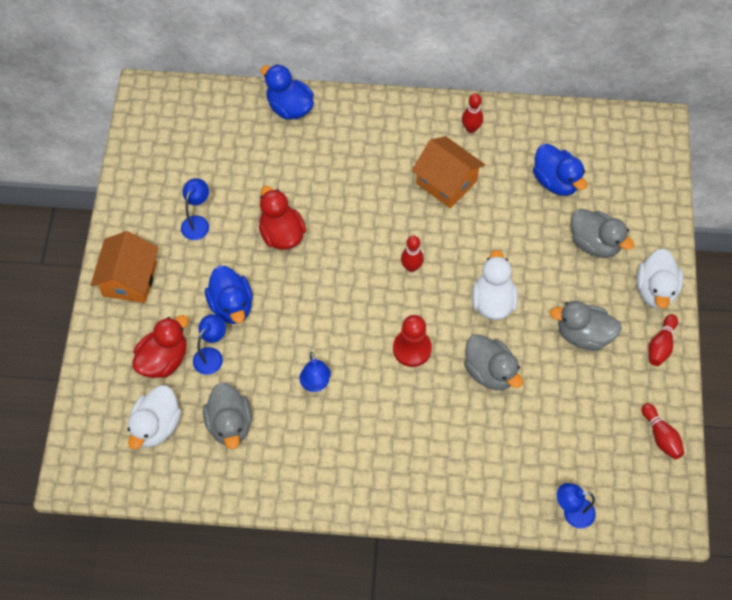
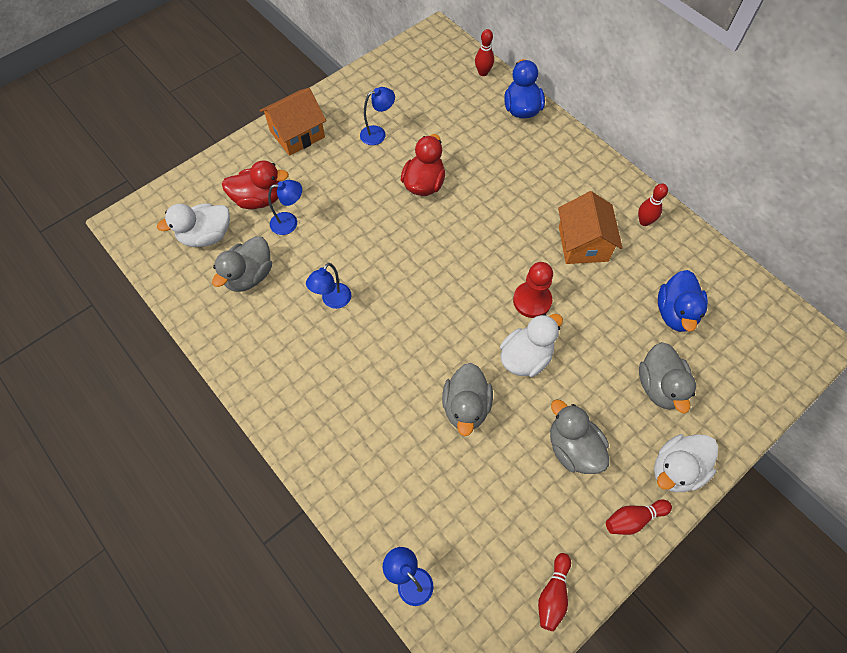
camera: 45 degrees right, 0 degrees up
blue duck [205,266,253,324] -> none
red pawn [393,315,432,367] -> red pawn moved to [513,262,553,318]
red bowling pin [401,236,424,272] -> red bowling pin moved to [475,29,494,76]

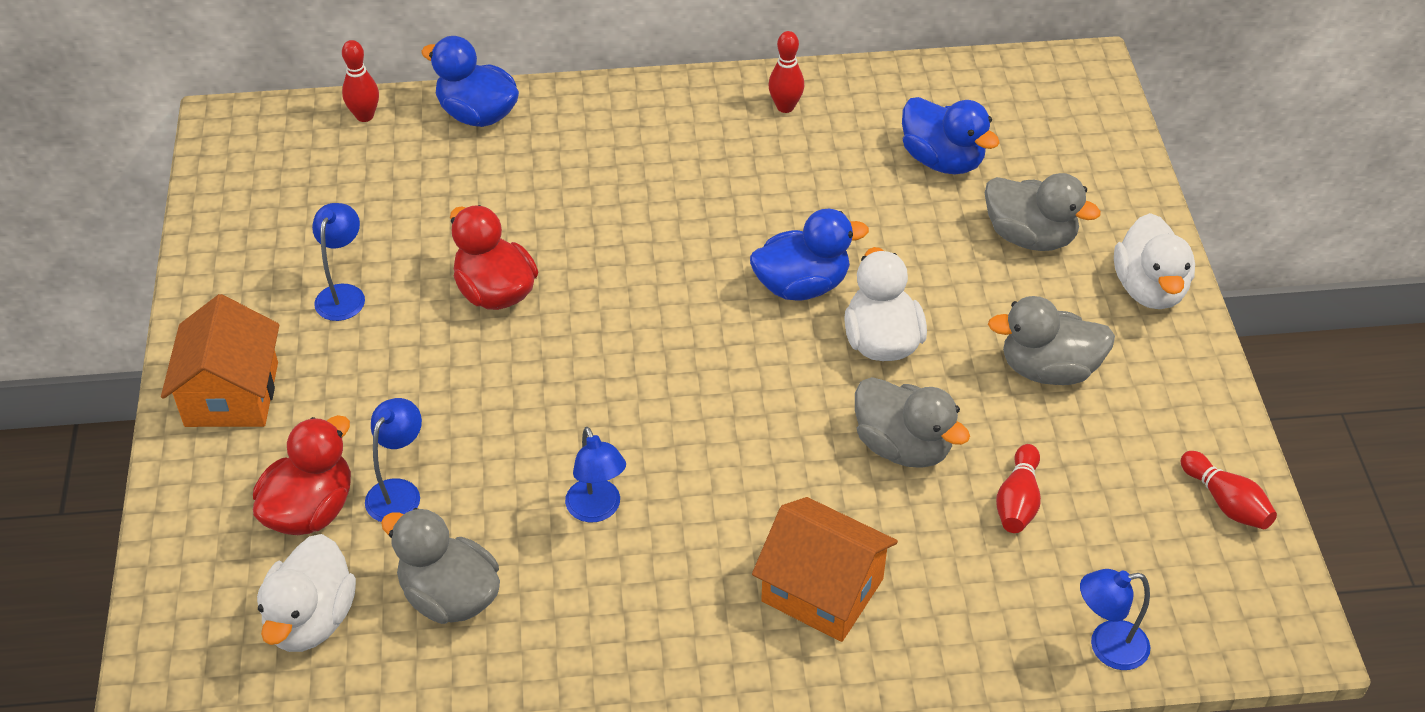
camera: 55 degrees left, 15 degrees down
grey duck [212,236,272,292] -> grey duck turned 150 degrees clockwise [381,508,500,624]
red pawn [513,262,553,318] -> blue duck [750,209,869,301]
orange house [558,191,623,264] -> orange house moved to [752,497,898,642]
red bowling pin [606,500,672,535] -> red bowling pin moved to [996,444,1041,533]

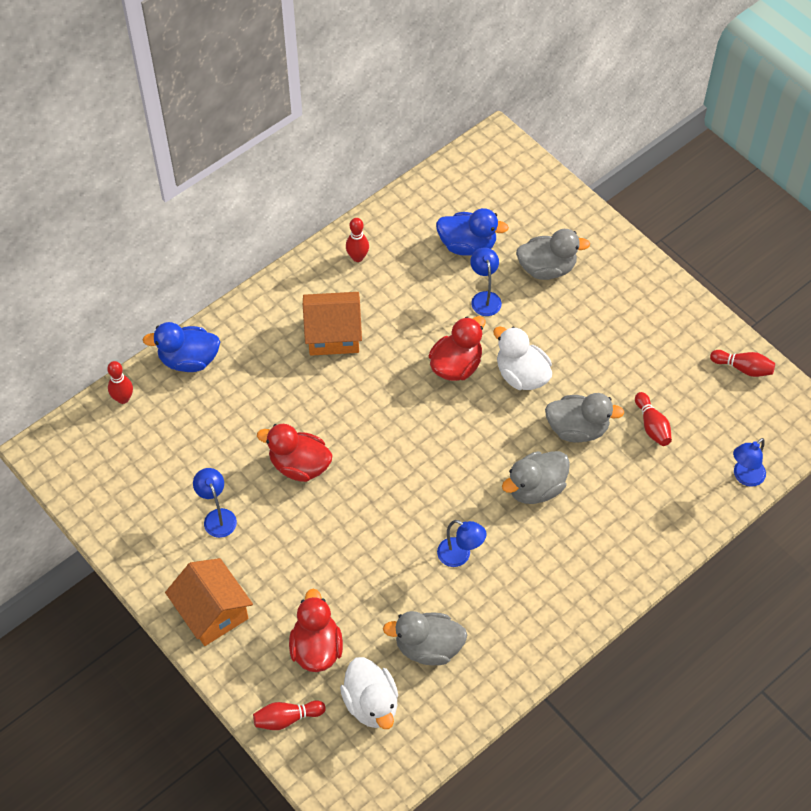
camera: 35 degrees left, 10 degrees up
blue lamp [365,398,422,522] -> blue lamp moved to [470,248,502,316]
blue duck [750,209,869,301] -> red duck [429,316,485,381]
orange house [752,497,898,642] -> orange house moved to [303,292,362,356]
grey duck [988,296,1115,385] -> grey duck moved to [502,451,570,504]
white duck [1114,213,1195,309] -> none
none -> red bowling pin [253,700,326,730]

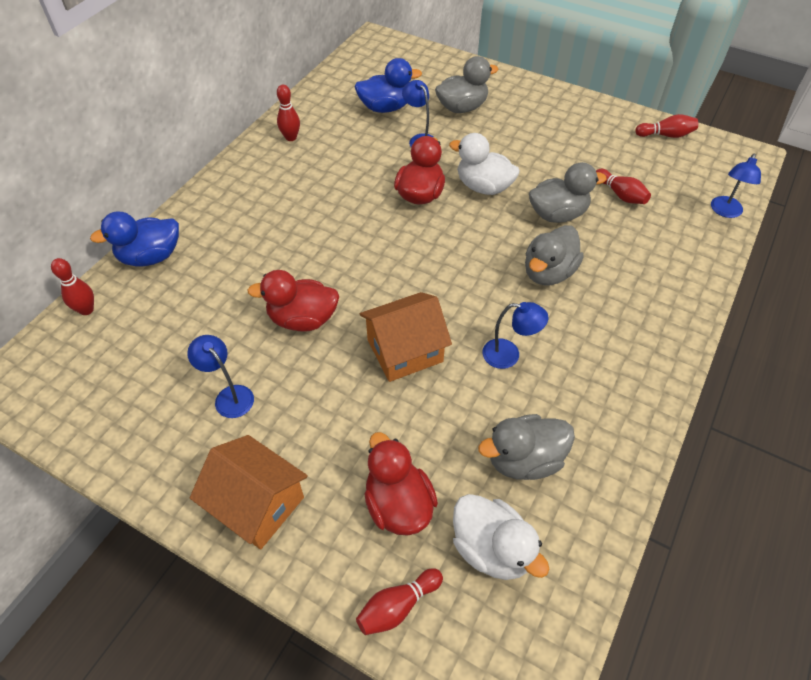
camera: 20 degrees left, 5 degrees down
orange house [303,292,362,356] -> orange house moved to [360,292,452,382]

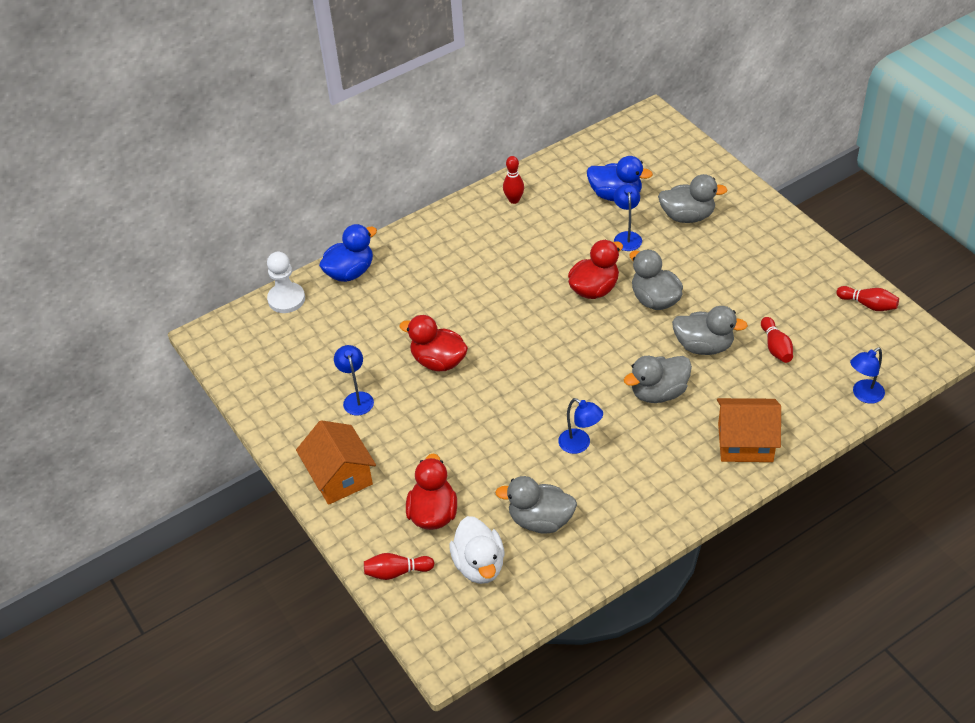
camera: 30 degrees right, 5 degrees down
red bowling pin [51,258,94,315] -> white pawn [267,252,305,313]
blue duck [90,211,179,267] -> blue duck turned 135 degrees clockwise [319,224,377,282]
orange house [360,292,452,382] -> orange house moved to [717,398,781,462]
white duck [449,133,520,195] -> grey duck [630,249,683,310]

